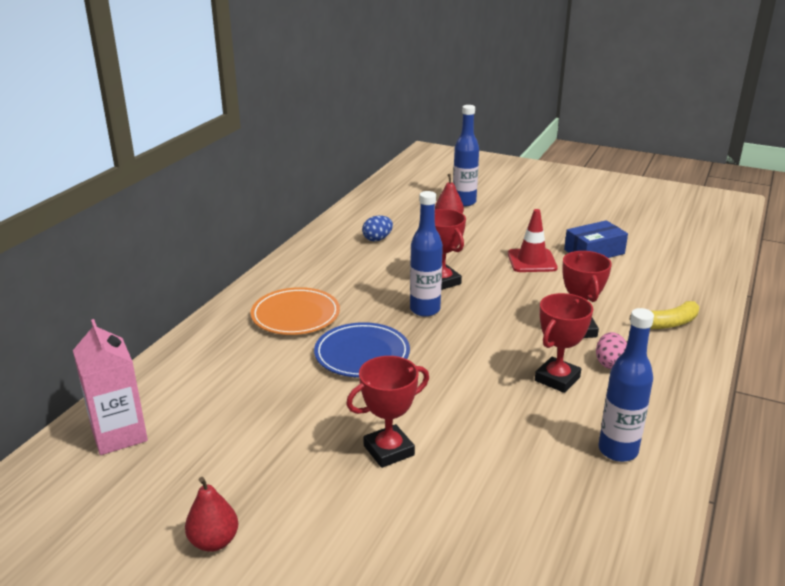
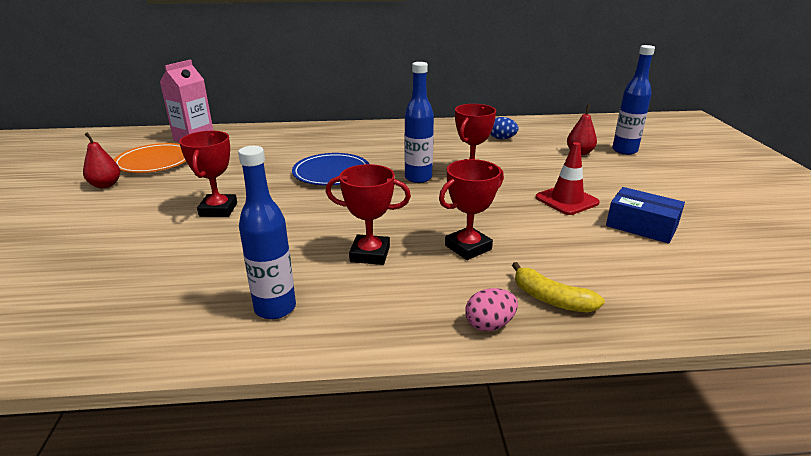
camera: 60 degrees right, 0 degrees up
orange plate [251,287,340,335] -> orange plate moved to [114,143,186,173]
red trophy [346,356,429,468] -> red trophy turned 60 degrees clockwise [179,131,237,217]
pink egg [596,332,627,369] -> pink egg moved to [465,288,518,331]

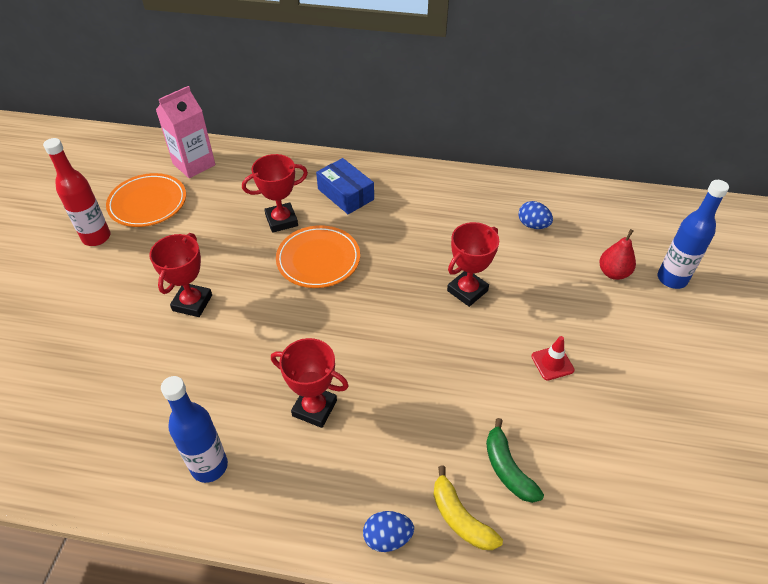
camera: 15 degrees right, 20 degrees up
red pear [83,132,120,188] -> red bottle [43,138,110,246]
blue plate [292,153,369,185] -> orange plate [276,225,360,288]
blue bottle [404,62,434,183] -> none
red trophy [439,159,504,260] -> red trophy moved to [242,154,308,233]
pink egg [465,288,518,331] -> blue egg [363,511,414,552]
red traffic cone [535,142,600,215] -> red traffic cone [531,336,575,381], size x0.64
blue box [606,187,685,244] -> blue box moved to [316,158,374,214]
none -> green banana [486,418,544,503]

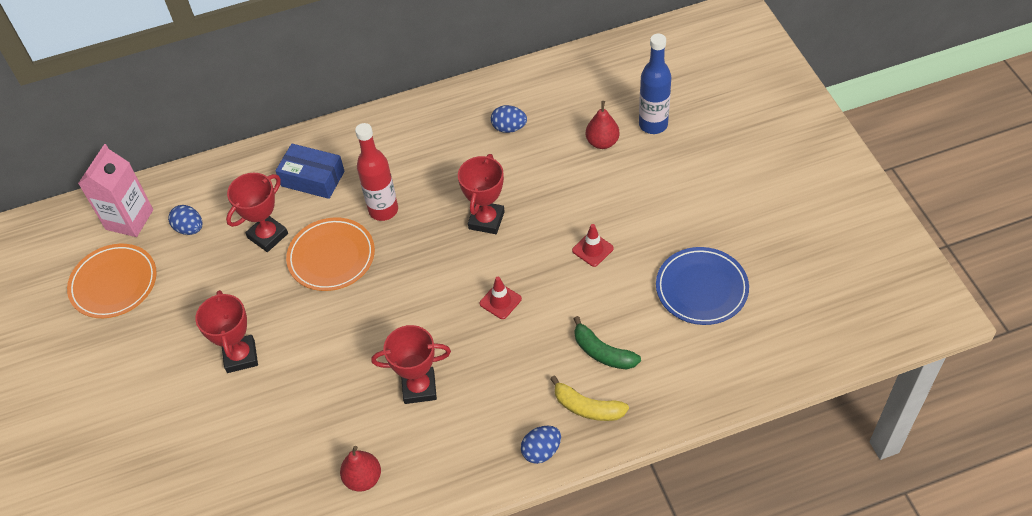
camera: 25 degrees left, 5 degrees up
red bottle [43,138,110,246] -> red bottle moved to [355,123,398,221]
blue bottle [161,376,228,483] -> red pear [340,446,381,492]
none -> blue egg [168,205,203,235]
none -> red traffic cone [480,277,522,319]
none -> blue plate [656,247,749,325]

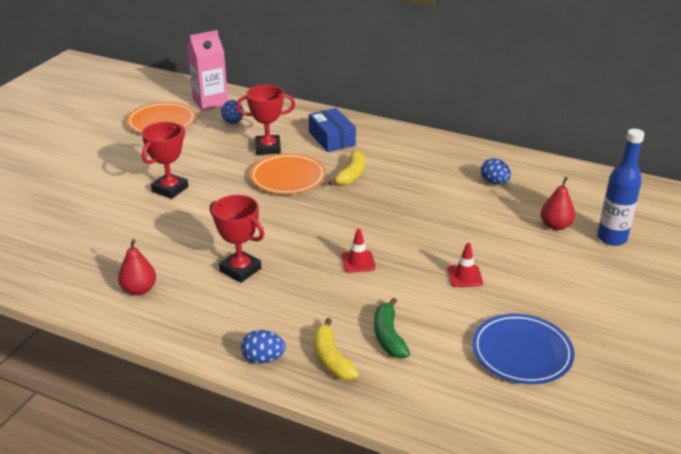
camera: 40 degrees right, 20 degrees down
red bottle [355,123,398,221] -> yellow banana [328,150,365,186]
red trophy [458,154,505,234] -> none

